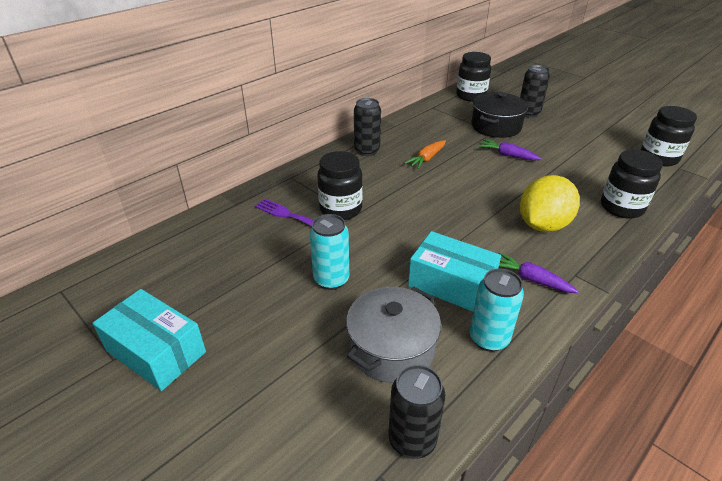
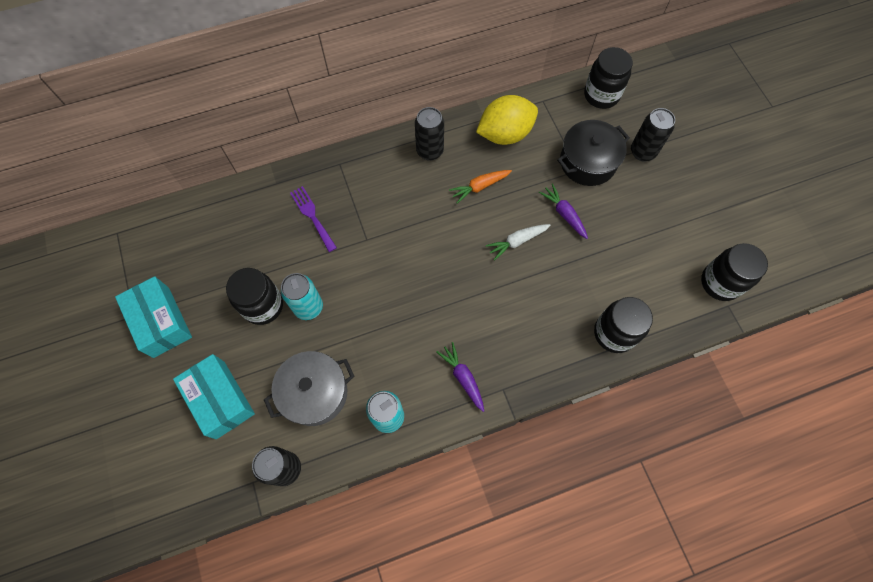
camera: 25 degrees right, 30 degrees up
black jar [317,151,363,220] -> black jar moved to [226,268,283,325]
turquoise box [408,231,501,311] -> turquoise box moved to [173,354,255,439]
yellow lemon [520,175,580,232] -> yellow lemon moved to [476,95,538,145]
none -> white carrot [486,224,551,260]

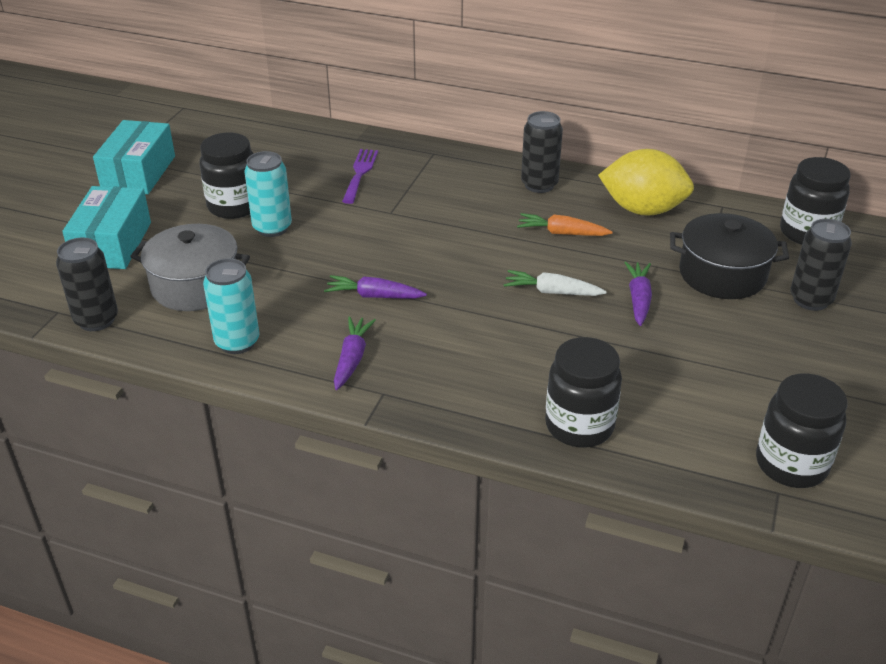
camera: 40 degrees right, 30 degrees down
none -> purple carrot [324,275,427,299]

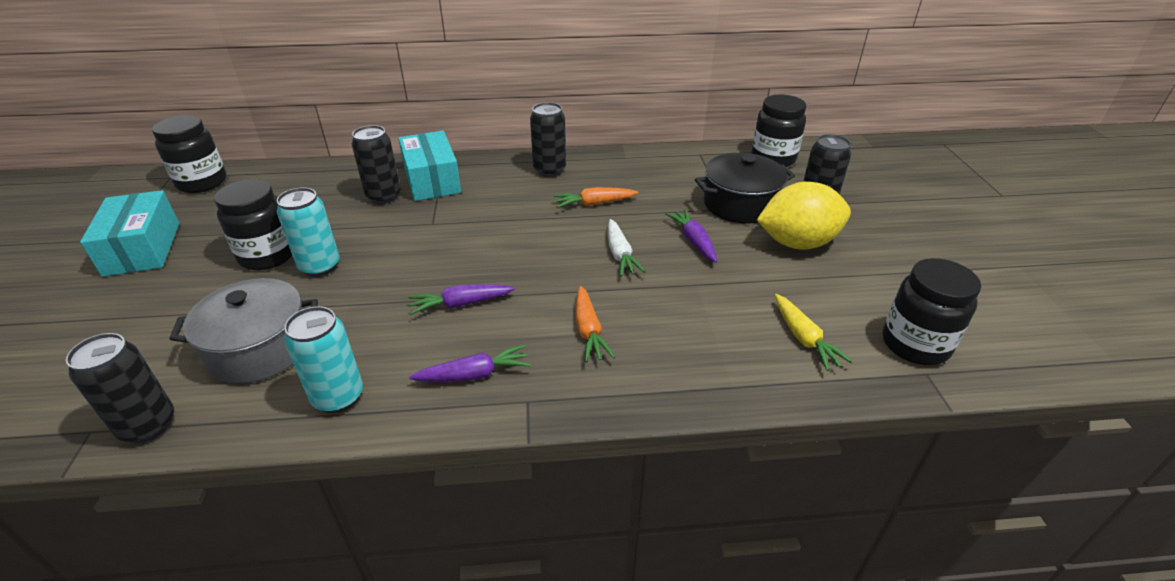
camera: 25 degrees left, 0 degrees up
turquoise box [62,186,151,269] -> turquoise box moved to [398,131,461,201]
purple carrot [334,316,376,390] -> purple carrot turned 90 degrees clockwise [409,344,531,382]
purple fork [342,149,378,204] -> black can [352,125,401,204]
white carrot [504,270,607,296] -> white carrot turned 90 degrees counterclockwise [608,219,646,276]
black jar [545,337,622,447] -> black jar moved to [152,115,227,193]
yellow lemon [598,149,694,216] -> yellow lemon moved to [757,181,851,250]
none -> orange carrot [575,286,615,362]
none -> yellow carrot [775,294,853,371]

